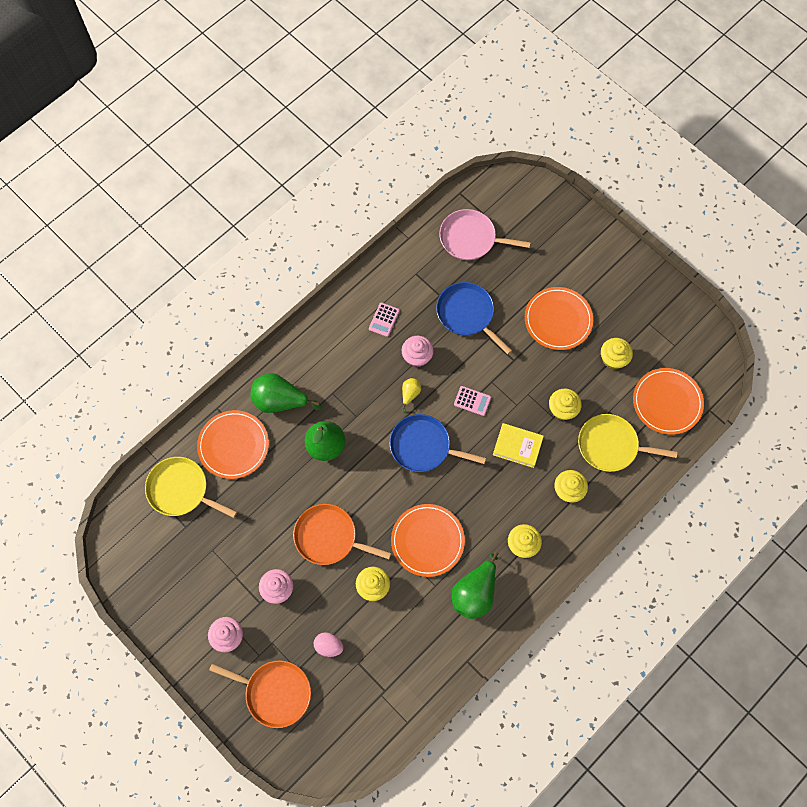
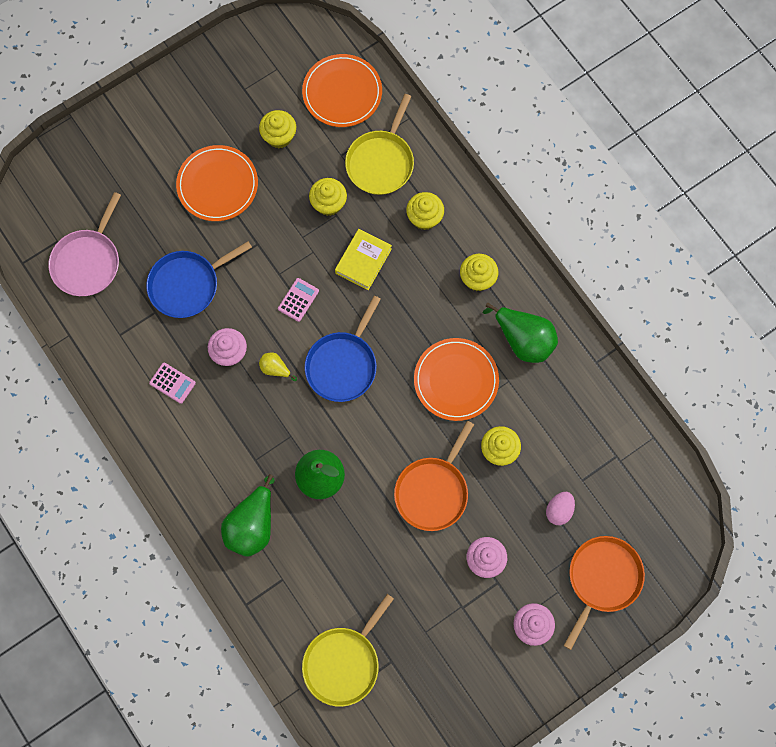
camera: 80 degrees left, 5 degrees up
orange plate [197,410,269,479] -> none

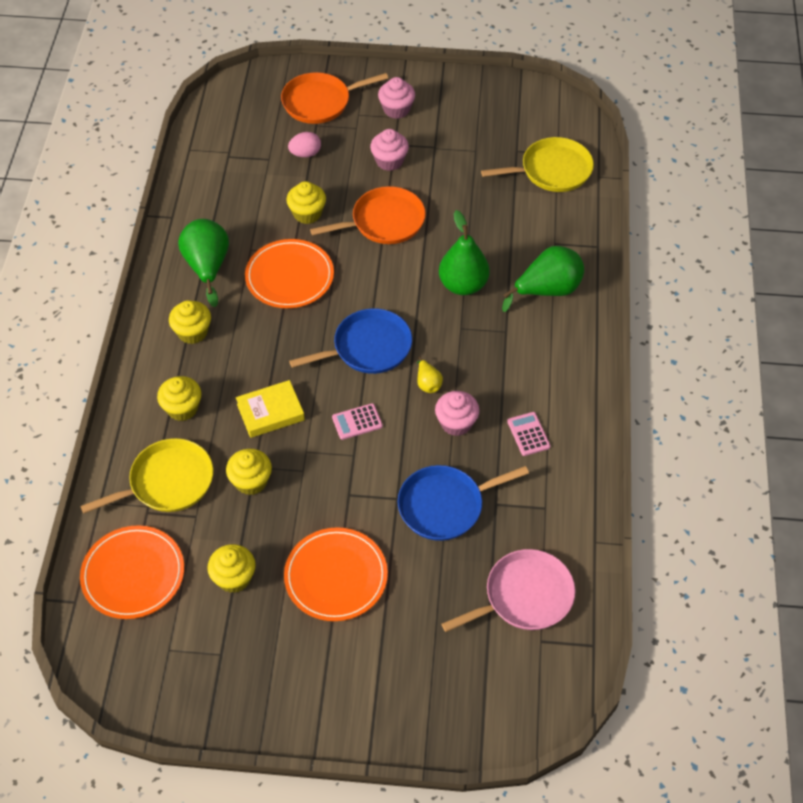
camera: 140 degrees left, 20 degrees down
blue pan [146,241,252,318] -> blue pan turned 150 degrees clockwise [398,465,529,541]

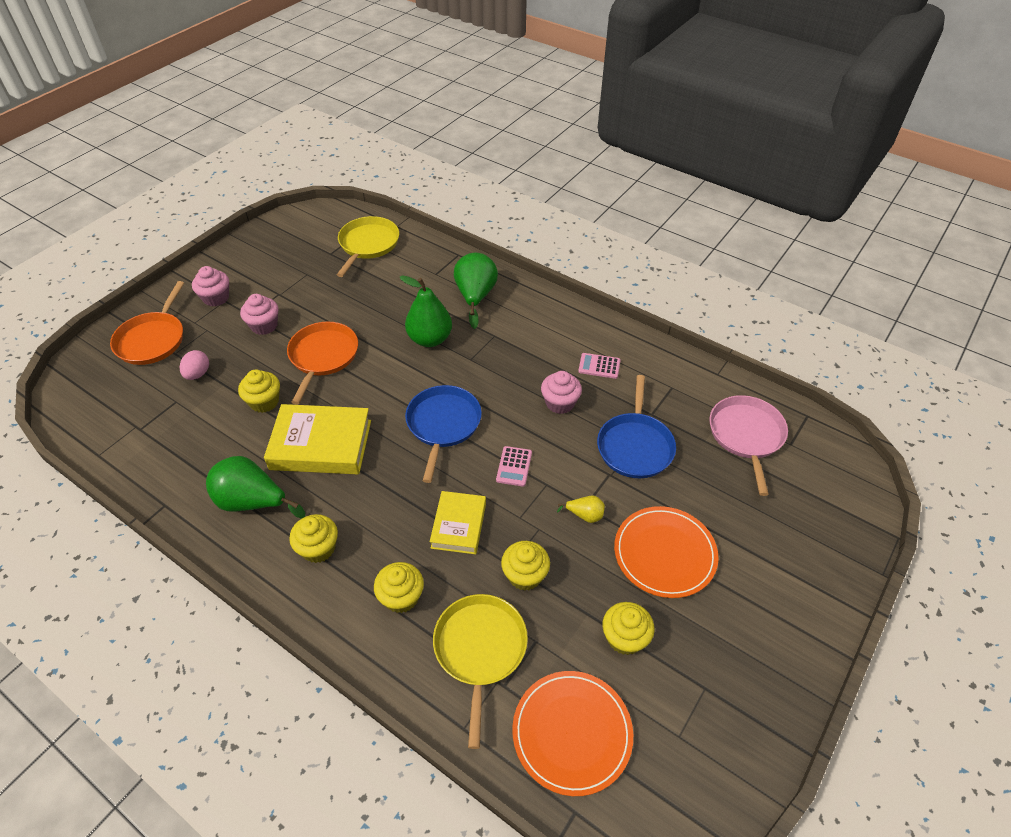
camera: 60 degrees left, 5 degrees down
orange plate [245,239,334,308] -> yellow book [264,404,371,474]
yellow pear [417,357,443,393] -> yellow pear moved to [557,495,605,523]

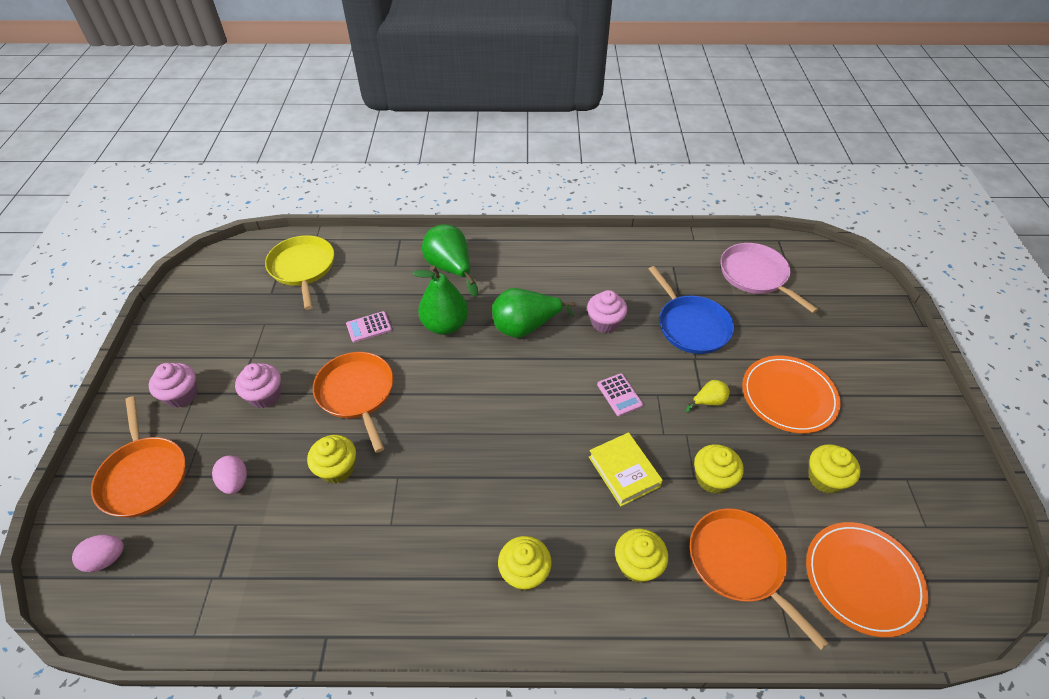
camera: 35 degrees left, 0 degrees up
green pear [206,456,305,519] -> green pear moved to [492,288,575,338]
yellow book [264,404,371,474] -> none
blue pan [405,385,482,483] -> none
yellow pan [433,594,528,749] -> orange pan [690,508,829,650]
pink calculator [578,353,621,379] -> pink calculator moved to [346,311,392,342]
none -> pink egg [72,535,124,572]

